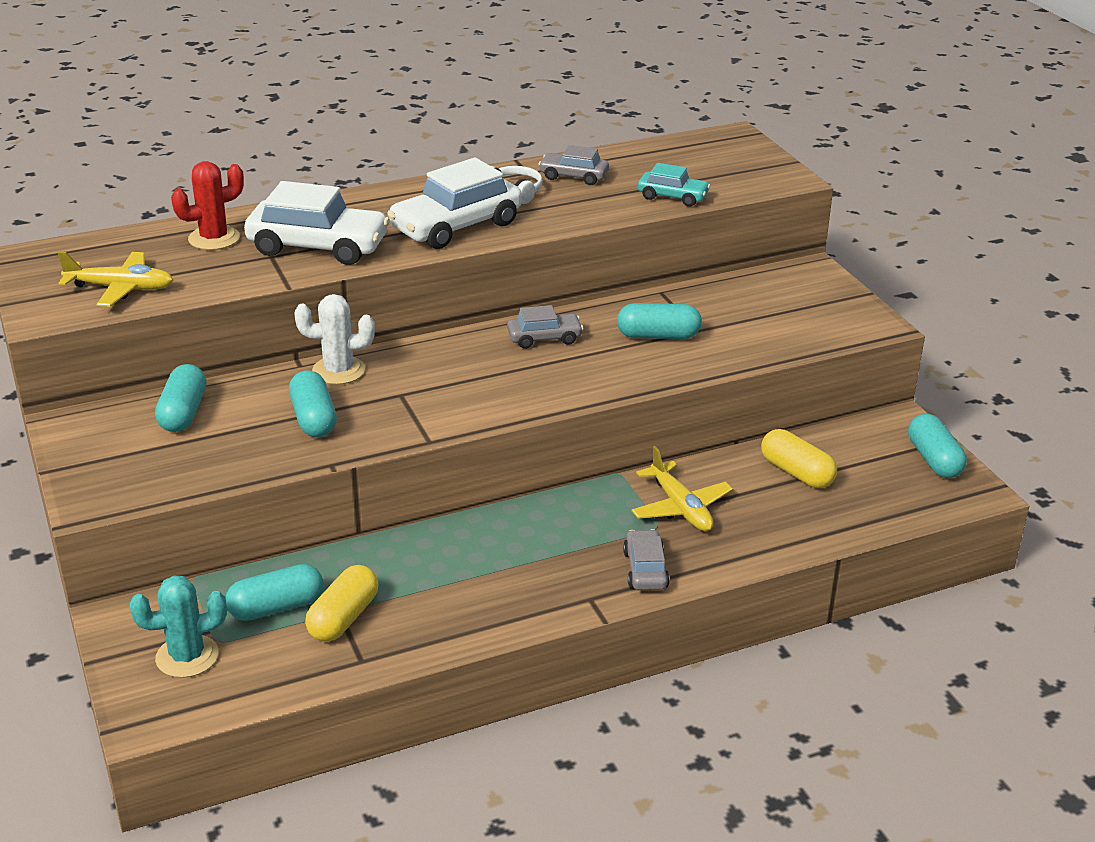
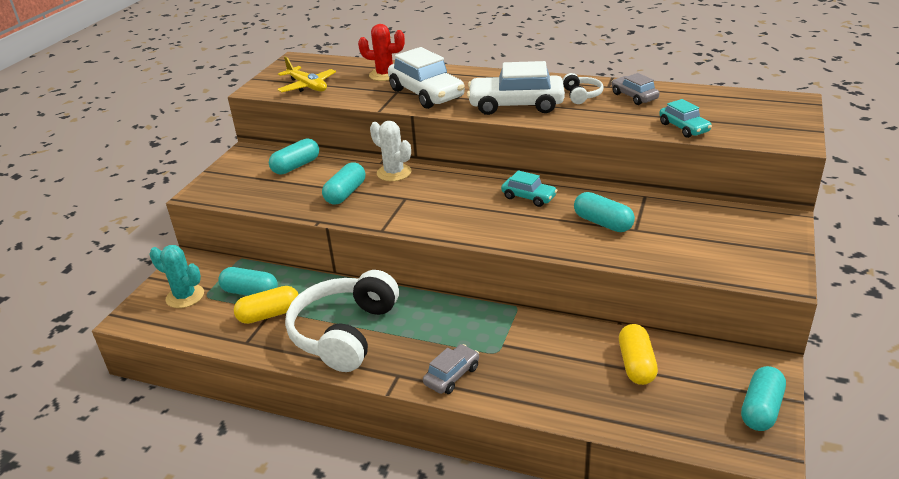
camera: 45 degrees right, 0 degrees up
grey car [507,305,583,349] -> turquoise car [501,170,558,207]
yellow plane [631,446,733,531] -> none
none -> white headphones [285,270,399,372]

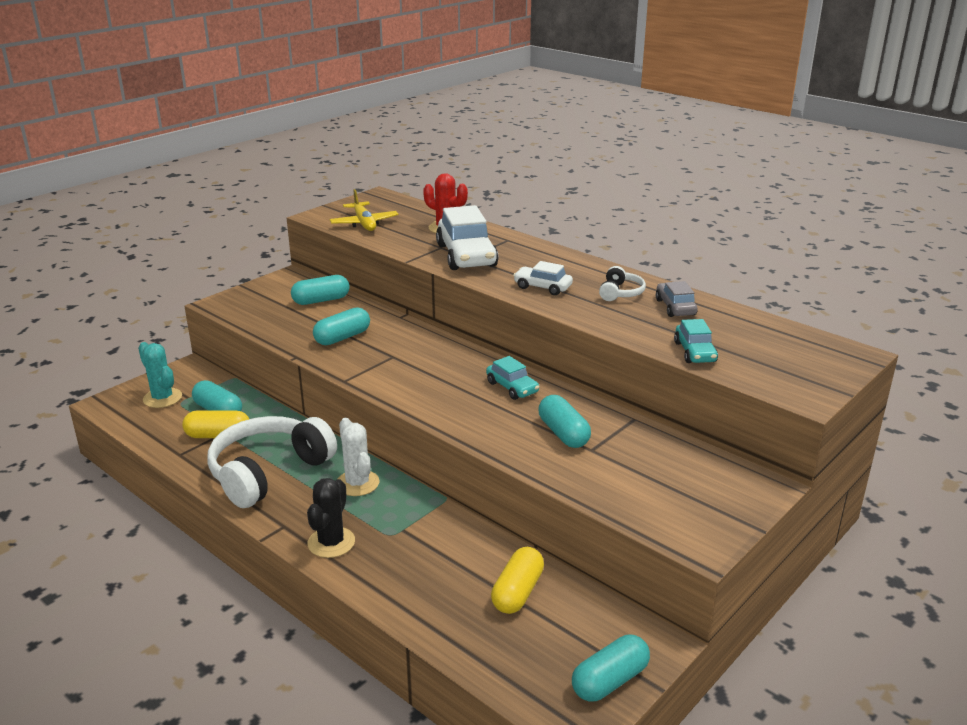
camera: 20 degrees right, 5 degrees down
white cactus [370,121,412,181] -> white cactus moved to [338,418,379,496]
grey car [423,344,479,394] -> black cactus [307,478,355,558]
white car [467,61,565,115] -> white car [513,261,573,295], size x0.54

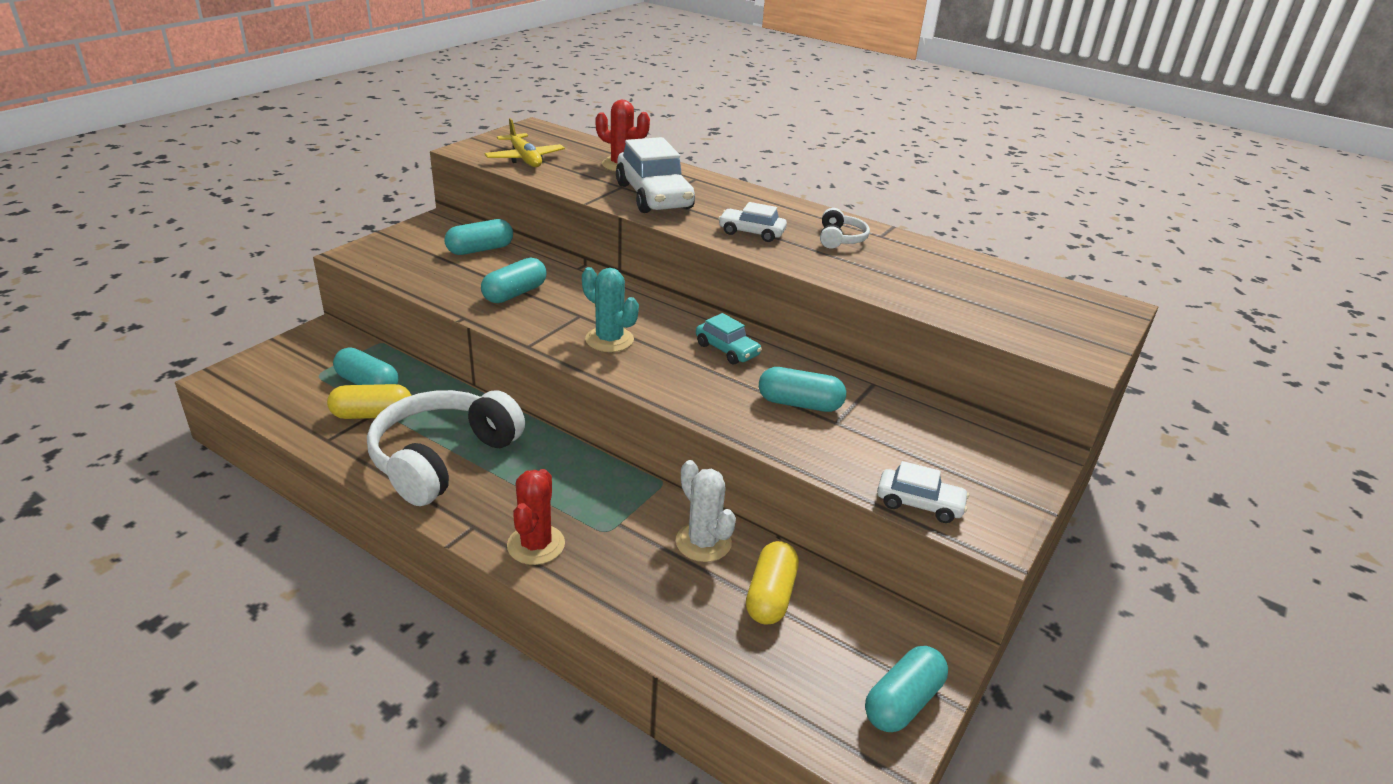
camera: 10 degrees left, 5 degrees up
turquoise cactus [138,342,182,408] -> turquoise cactus moved to [582,267,639,352]
black cactus [307,478,355,558] -> red cactus [507,469,565,565]
white cactus [338,418,379,496] -> white cactus moved to [676,460,736,562]
turquoise capsule [538,395,591,448] -> turquoise capsule turned 45 degrees counterclockwise [759,367,846,412]
grey car [656,281,698,317] -> none
turquoise car [674,319,718,363] -> none
none -> white car [877,461,969,523]

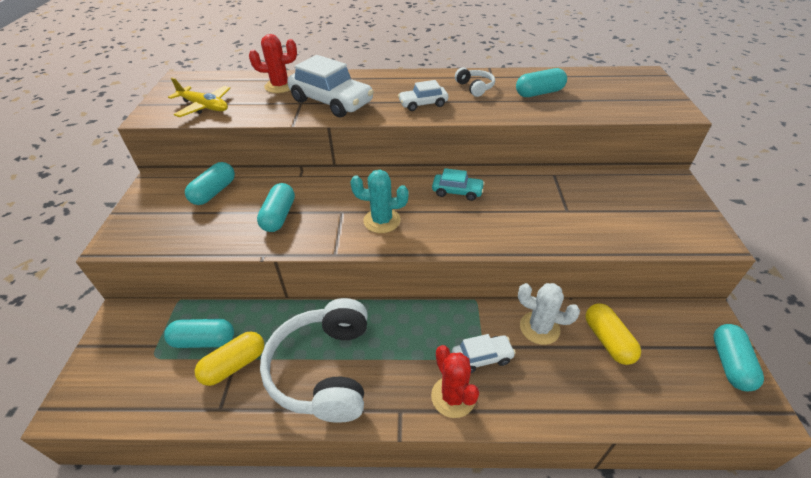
camera: 30 degrees left, 10 degrees up
turquoise capsule [759,367,846,412] -> turquoise capsule moved to [516,68,567,97]
white car [877,461,969,523] -> white car moved to [452,334,516,373]

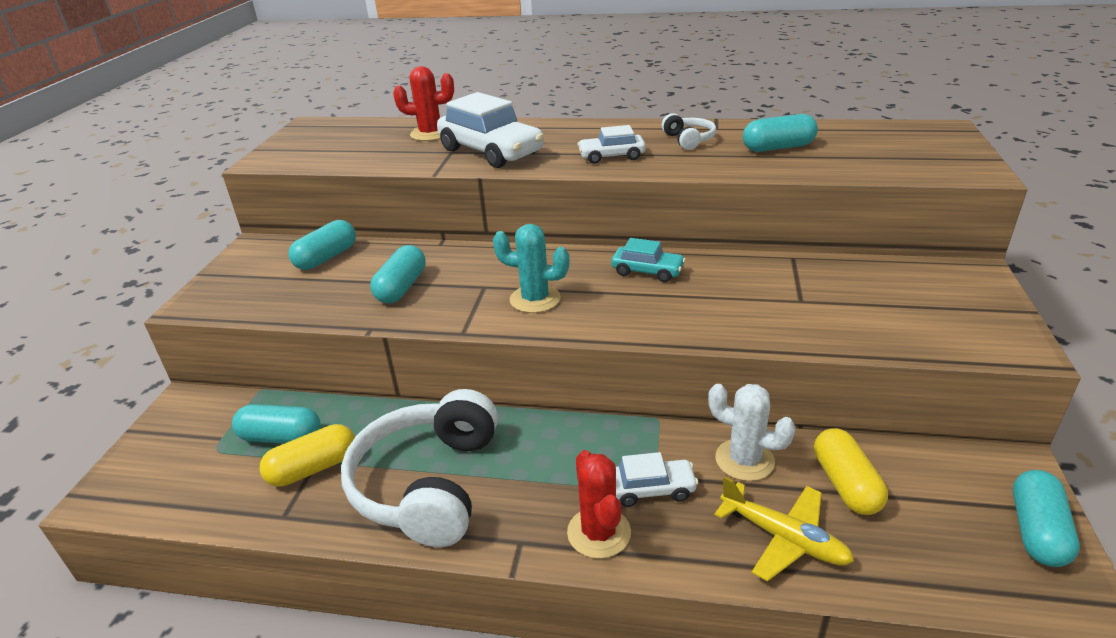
camera: 10 degrees right, 10 degrees down
yellow plane [168,78,230,117] -> yellow plane moved to [714,476,854,582]

